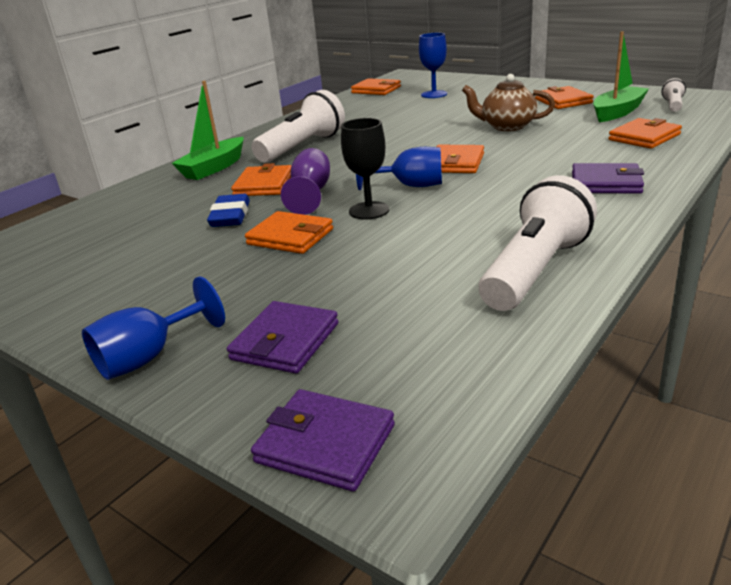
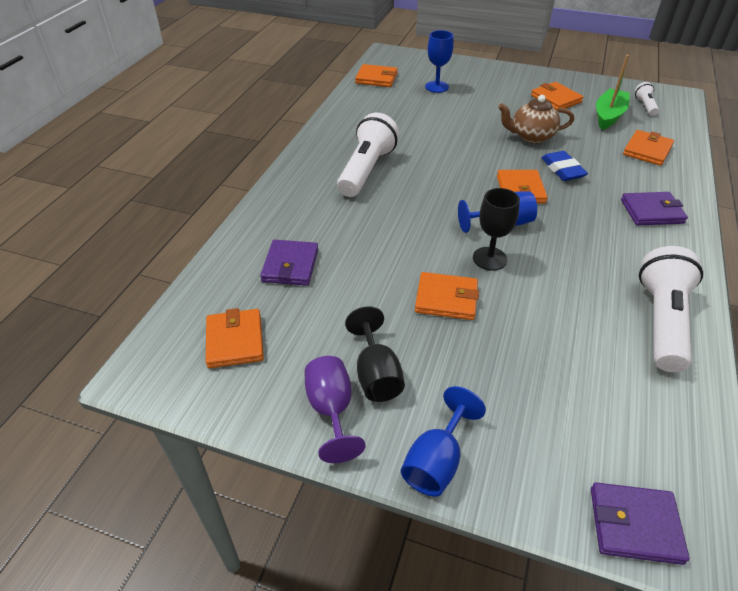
camera: 20 degrees left, 15 degrees up
green boat [172,81,244,180] -> none
blue eraser [207,194,250,227] -> blue eraser moved to [541,151,588,181]
purple wallet [227,301,338,374] -> purple wallet moved to [260,240,318,286]
orange wallet [231,163,292,196] -> orange wallet moved to [206,308,264,368]
purple goblet [281,148,330,215] -> purple goblet moved to [304,356,366,463]
none -> black goblet [345,306,405,402]

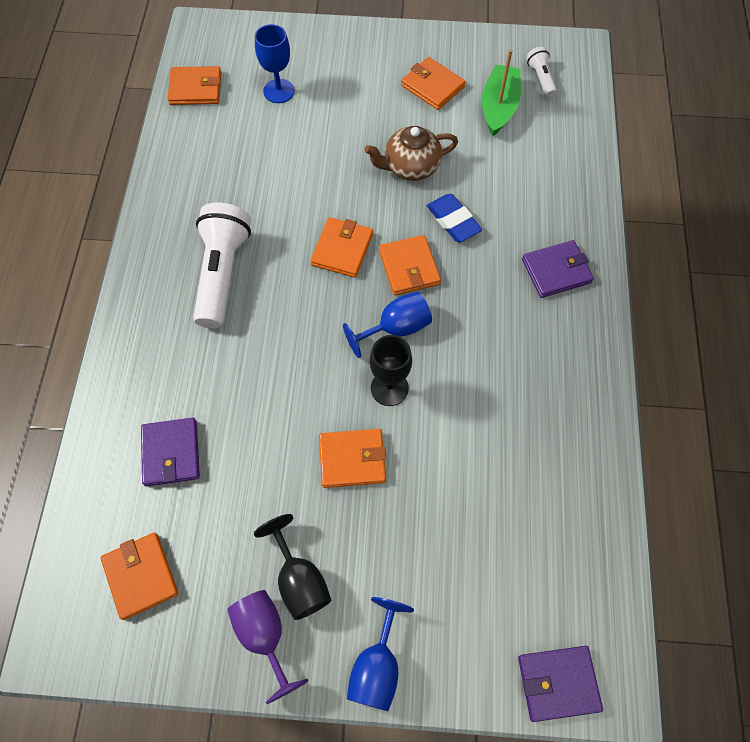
camera: 15 degrees left, 20 degrees up
orange wallet [623,130,674,166] -> orange wallet moved to [310,217,373,278]
white flashlight [639,246,703,372] -> none

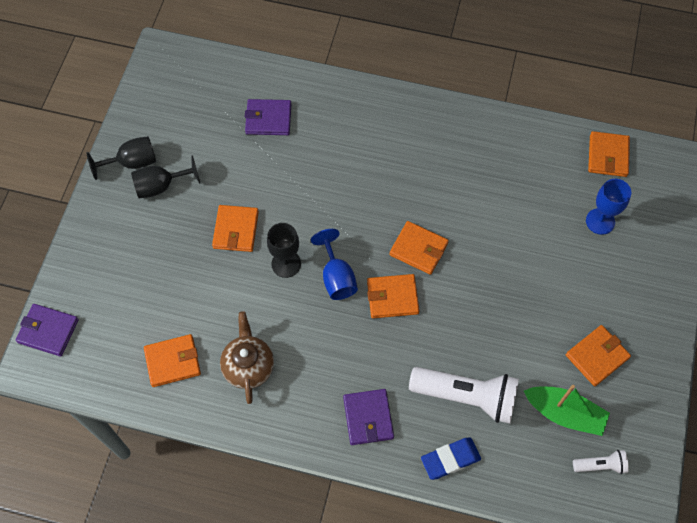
camera: 100 degrees right, 0 degrees up
orange wallet [100,532,178,620] -> orange wallet moved to [144,334,201,387]
white flashlight [193,202,251,328] -> white flashlight moved to [409,367,519,424]
purple goblet [228,590,308,704] -> black goblet [87,136,156,180]
blue goblet [347,597,414,711] -> none
brown teapot [364,126,458,181] -> brown teapot moved to [220,311,274,404]
blue eraser [427,194,482,242] -> blue eraser moved to [421,437,481,480]
purple wallet [518,646,603,722] -> purple wallet turned 75 degrees counterclockwise [15,304,79,356]

